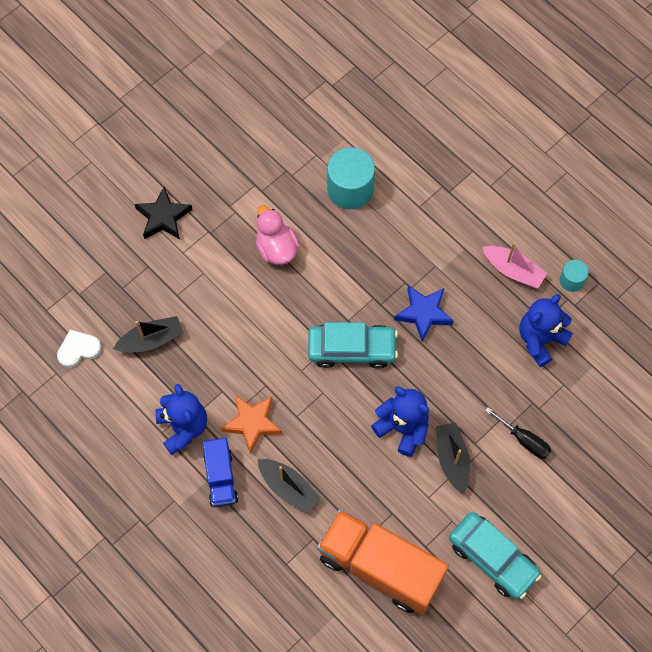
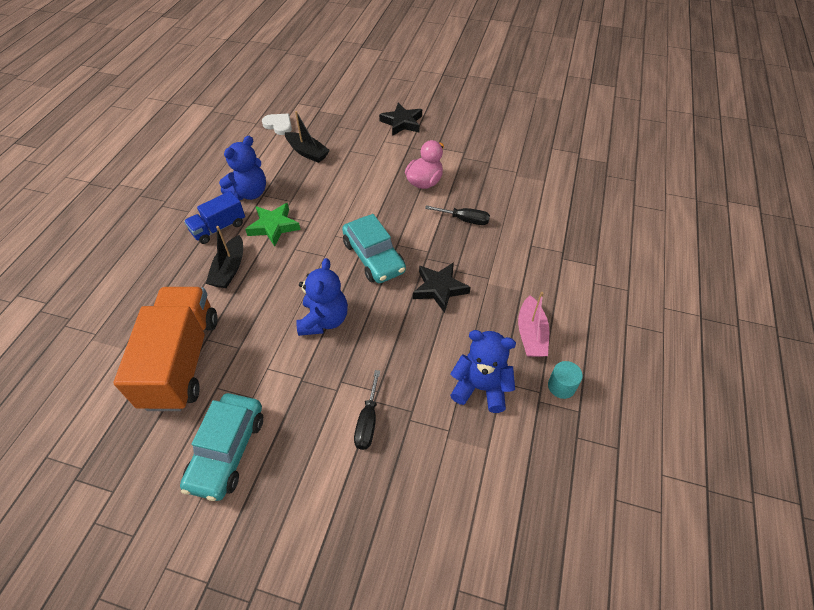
camera: 60 degrees right, 15 degrees down
orange star [221,395,282,454] -> green star [245,203,300,247]
turquoise cylinder [327,147,375,209] -> none
blue star [394,285,454,342] -> black star [413,262,471,313]
black boat [436,422,470,494] -> none
none -> black screwdriver [425,205,490,225]

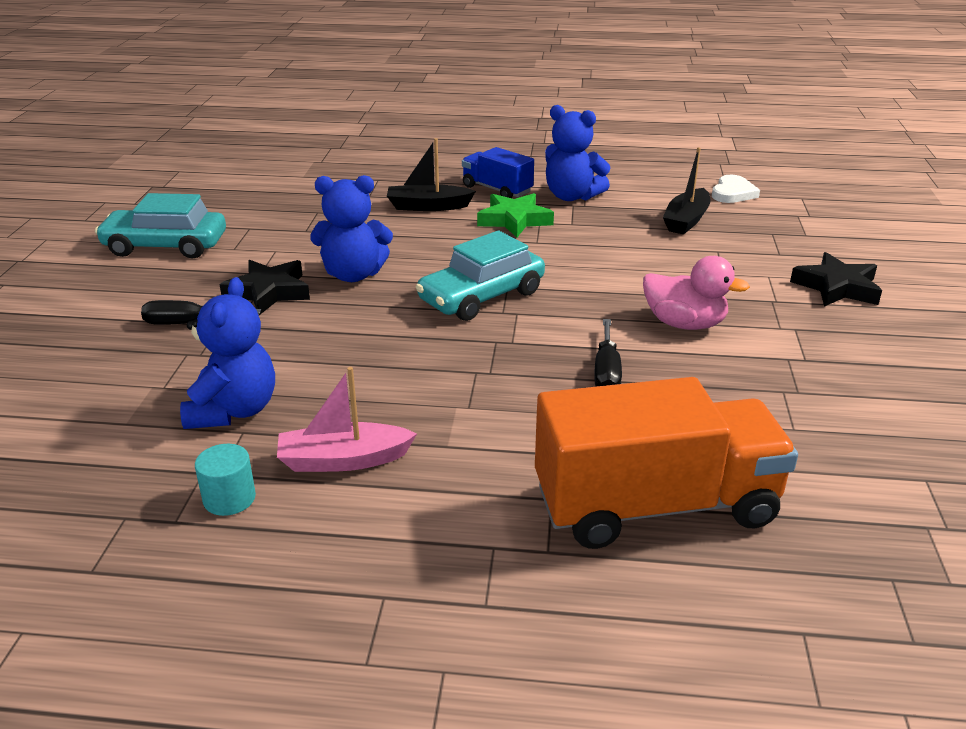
camera: 80 degrees right, 20 degrees down
orange truck [114,287,218,411] -> orange truck moved to [535,377,798,549]
black star [413,262,471,313] -> black star moved to [219,260,310,315]

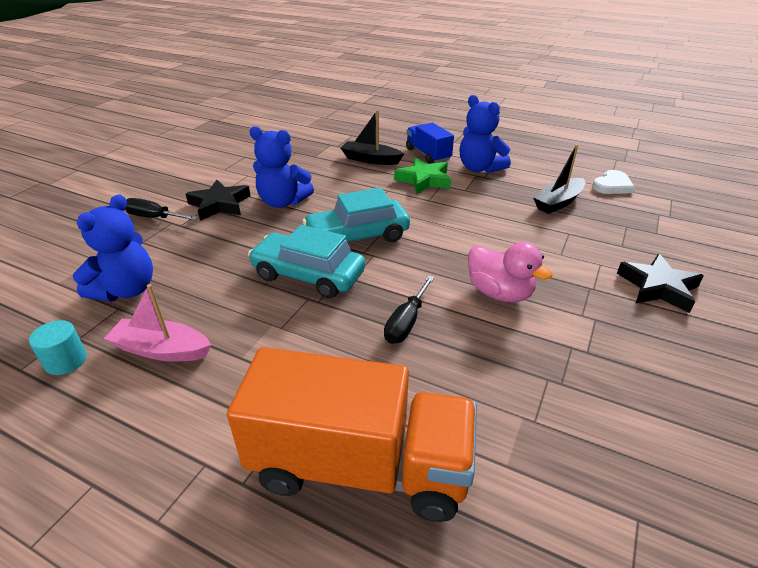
camera: 20 degrees right, 5 degrees up
turquoise car [95,193,226,258] -> turquoise car moved to [248,225,365,298]

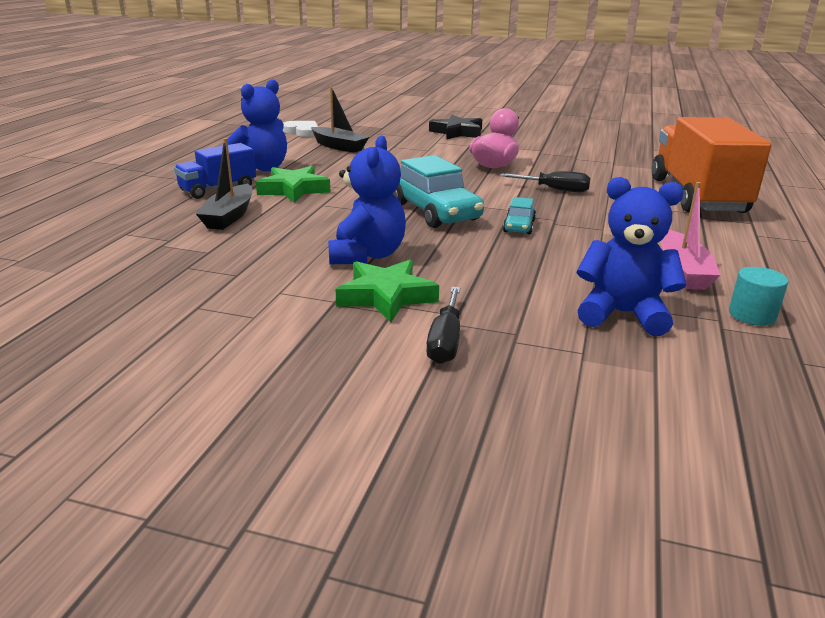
camera: 100 degrees left, 10 degrees down
black star [186,180,251,221] -> green star [335,259,439,322]
turquoise car [248,225,365,298] -> turquoise car [503,197,536,235], size x0.49

